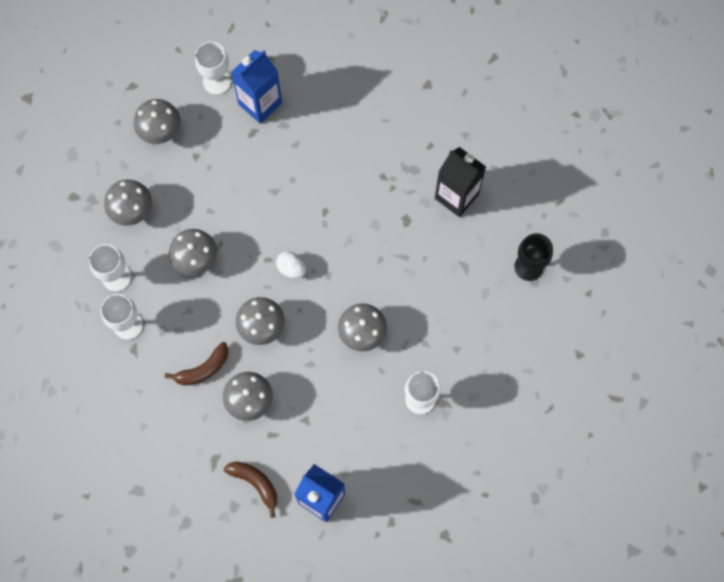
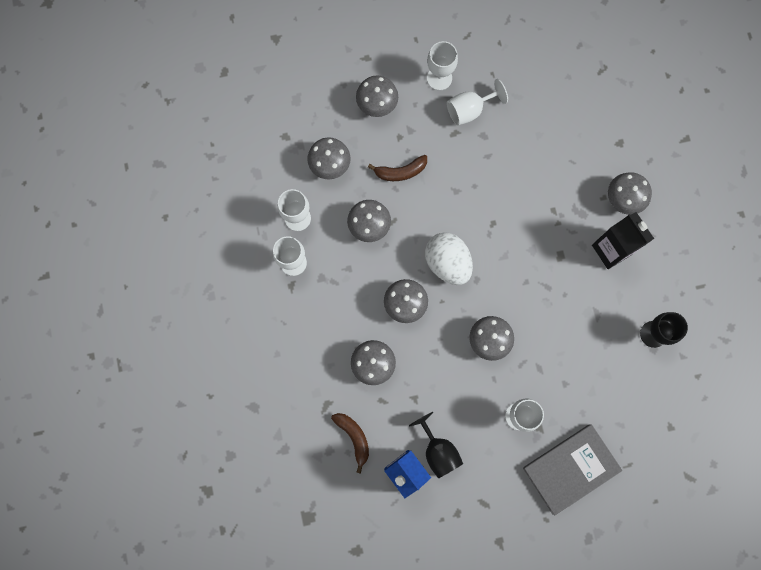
camera: 20 degrees right, 5 degrees up
brown banana [165,342,229,386] -> brown banana moved to [368,155,427,181]
blue carton [231,50,282,124] -> white goblet [447,79,508,126]
white egg [276,251,306,278] -> white egg [425,232,473,285], size x1.91
none -> black goblet [409,412,463,479]
none -> grey book [523,424,622,515]
none -> grey mushroom [608,172,652,215]

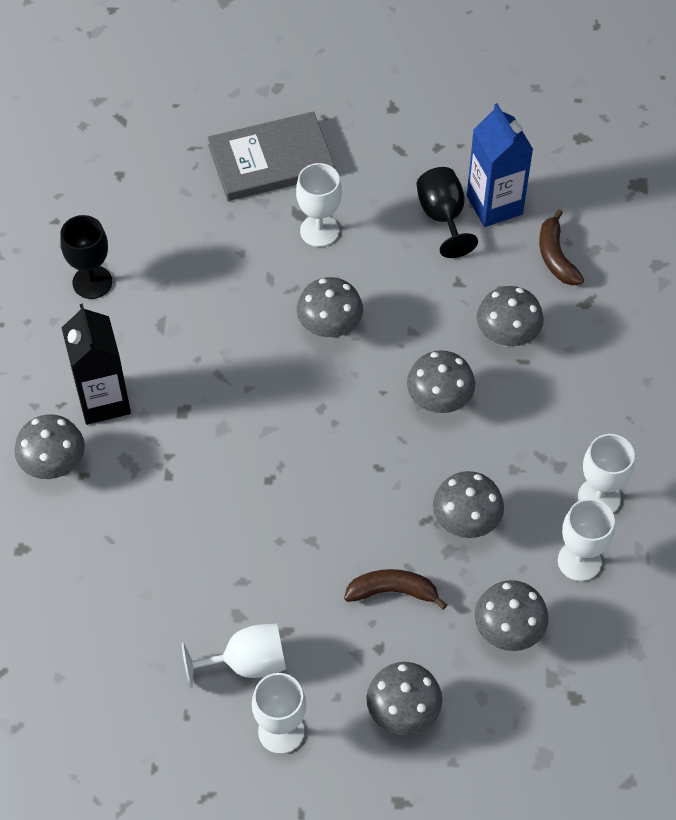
camera: 165 degrees left, 20 degrees down
white egg [425,232,473,285] -> none

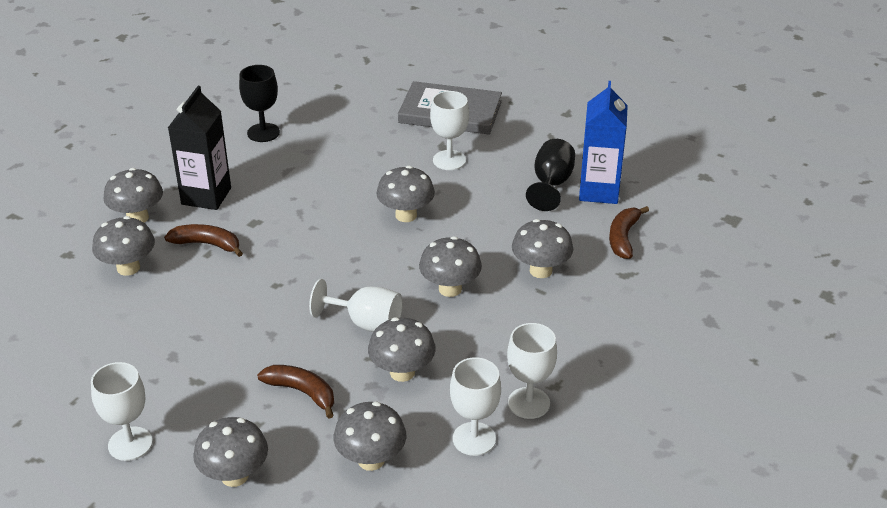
camera: 30 degrees right, 20 degrees down
white goblet [182,623,286,688] -> white goblet moved to [309,279,403,332]
none -> grey mushroom [92,216,155,276]
none -> brown banana [164,224,243,257]

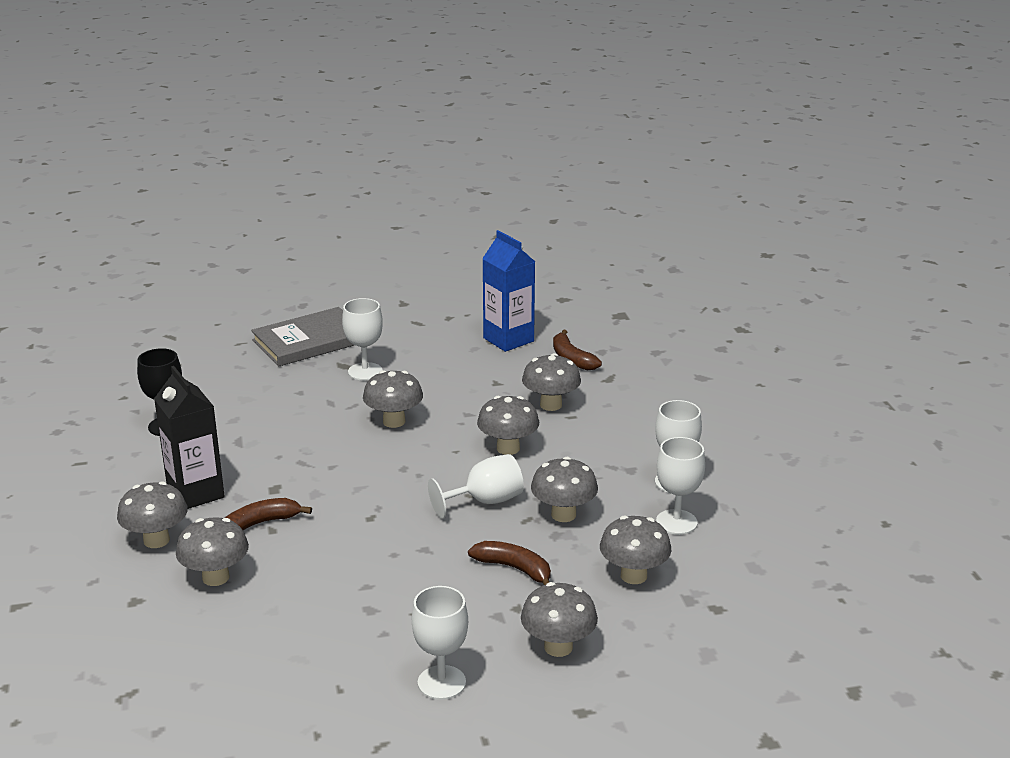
camera: 45 degrees left, 10 degrees down
brown banana [257,365,334,419] -> brown banana turned 45 degrees clockwise [468,541,551,585]
black goblet [526,139,575,211] -> none

